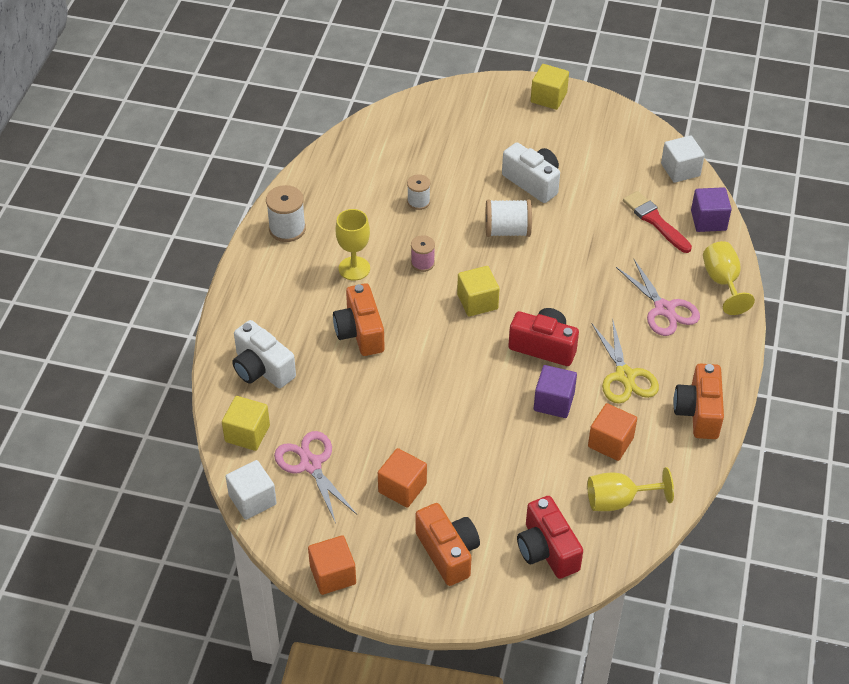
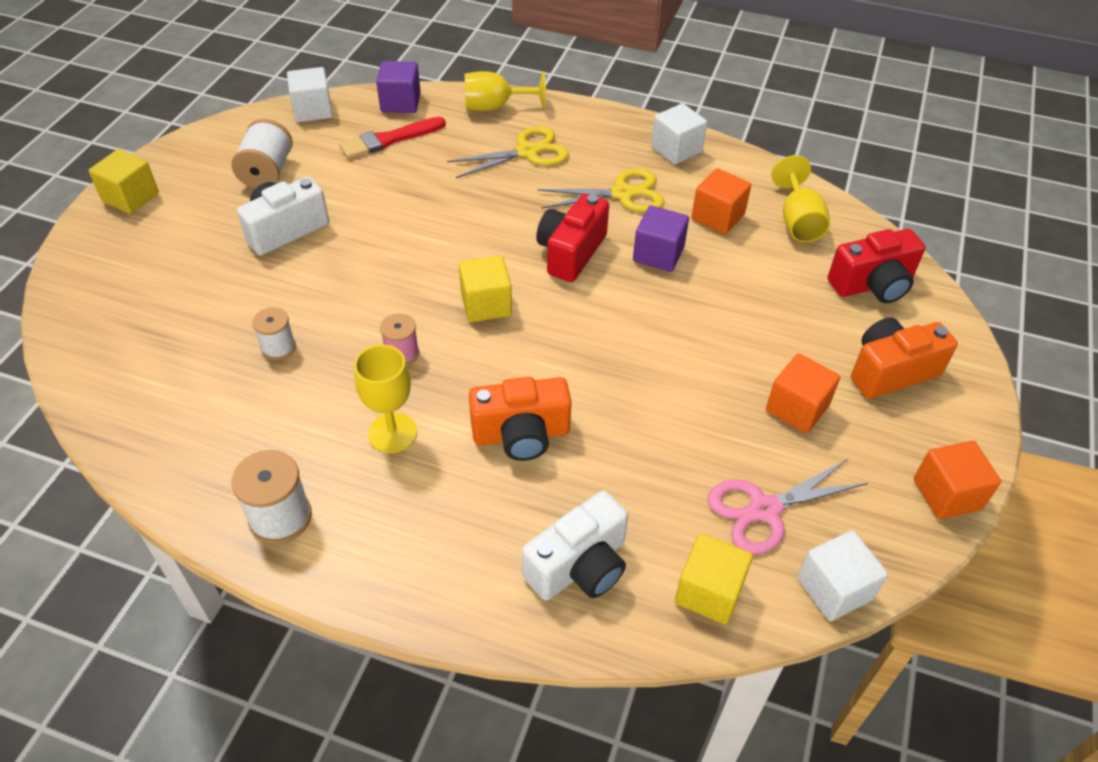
camera: 85 degrees left, 0 degrees up
white spool [485,199,532,237] -> white spool moved to [231,119,293,189]
pink scissors [616,259,700,336] -> yellow scissors [447,126,569,178]
orange camera [673,364,724,439] -> white cube [651,103,707,164]

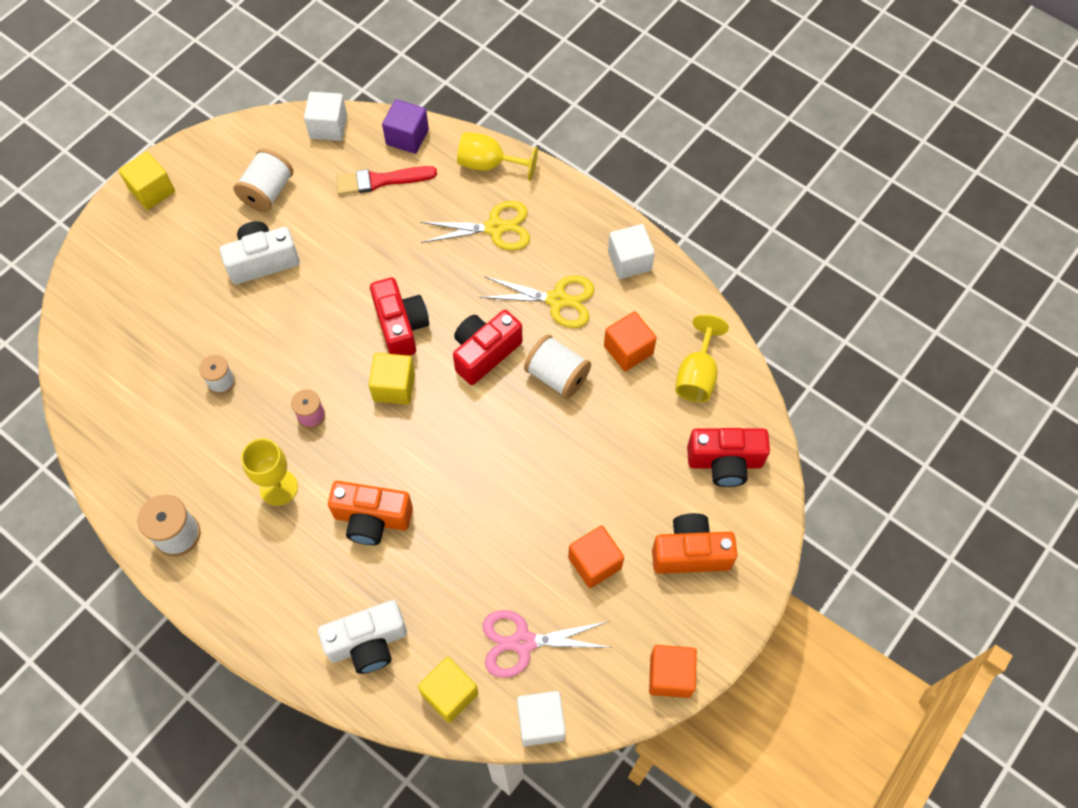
camera: 20 degrees right, 15 degrees up
purple cube [633,205,689,272] -> white spool [524,334,591,399]
none -> red camera [370,277,429,356]

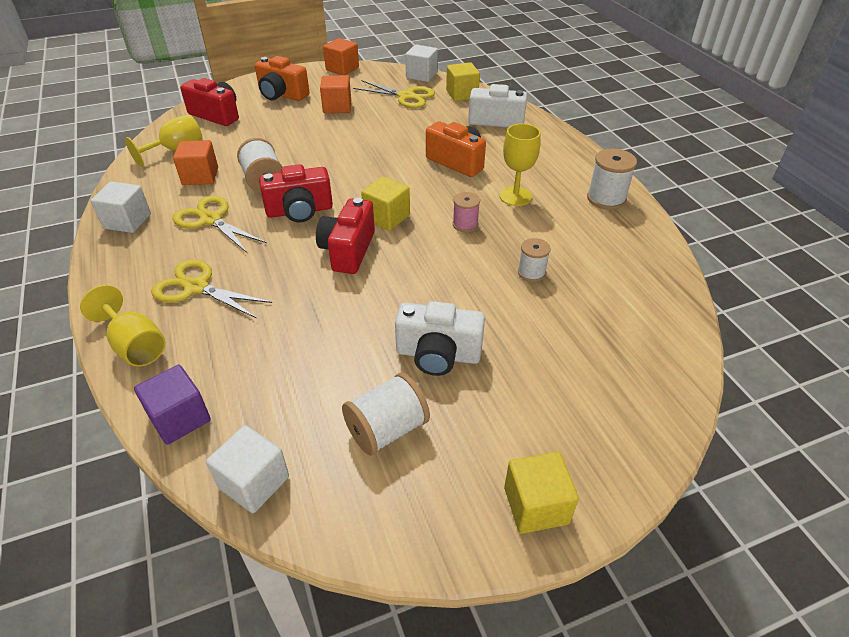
camera: 150 degrees left, 20 degrees down
red brush [336,166,437,195] -> none
pink scissors [483,610,612,678] -> yellow scissors [353,80,435,108]

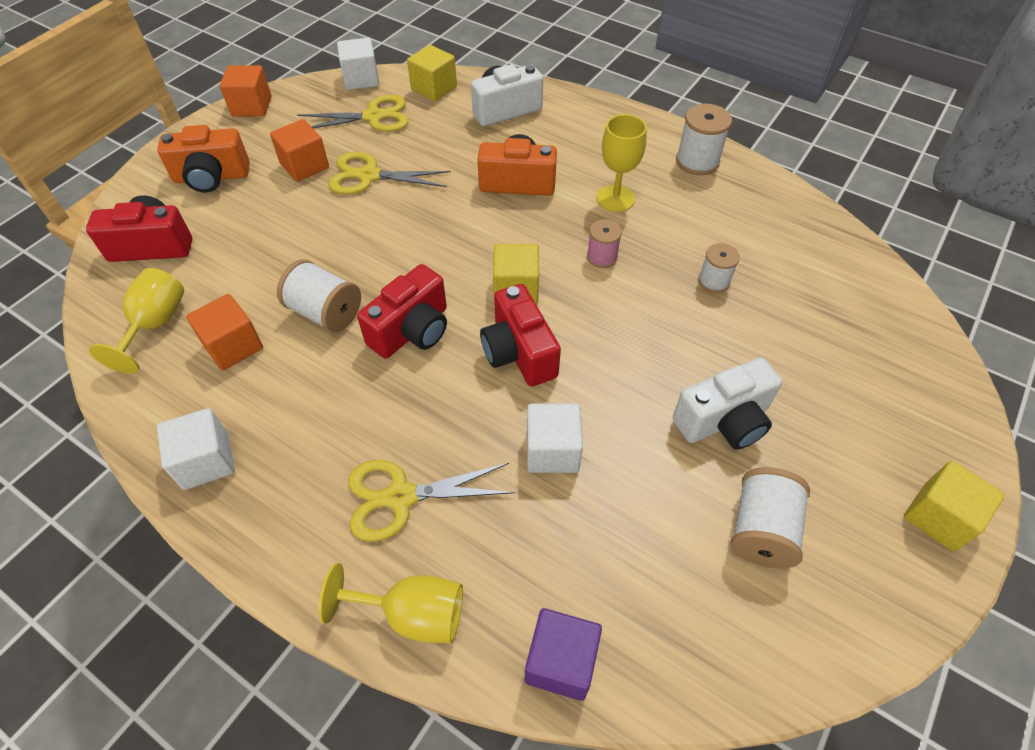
camera: 35 degrees left, 10 degrees up
yellow scissors [173,196,267,253] -> yellow scissors moved to [328,152,451,195]
white cube [206,425,289,513] -> white cube moved to [527,404,583,473]

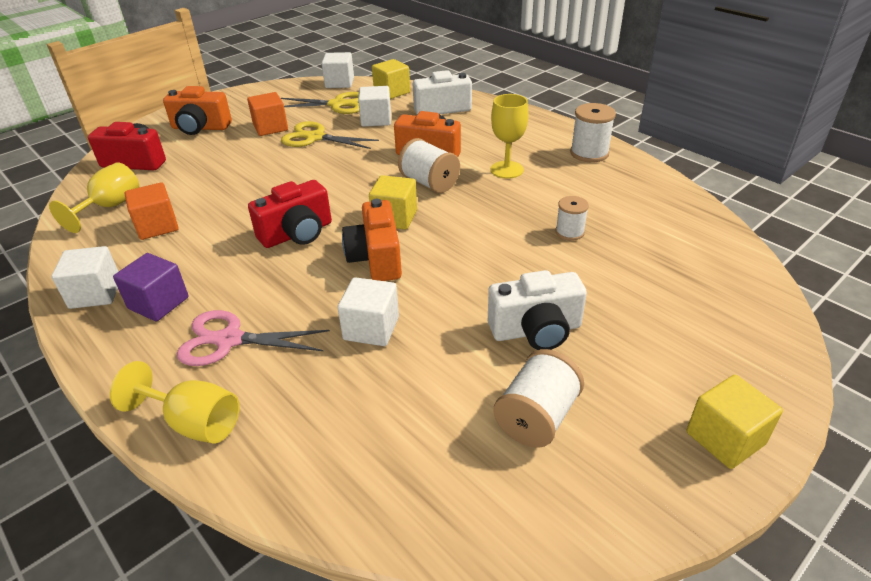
camera: 15 degrees right, 15 degrees down
orange cube [220,65,272,116] -> none
white spool [277,259,361,333] -> white spool moved to [398,138,460,193]
yellow scissors [348,460,515,542] -> pink scissors [177,310,330,366]
red camera [480,284,561,386] -> orange camera [342,199,402,281]
purple cube [525,608,602,701] -> purple cube moved to [113,253,189,321]
pink spool [587,219,622,268] -> none
none -> white cube [358,86,391,127]

